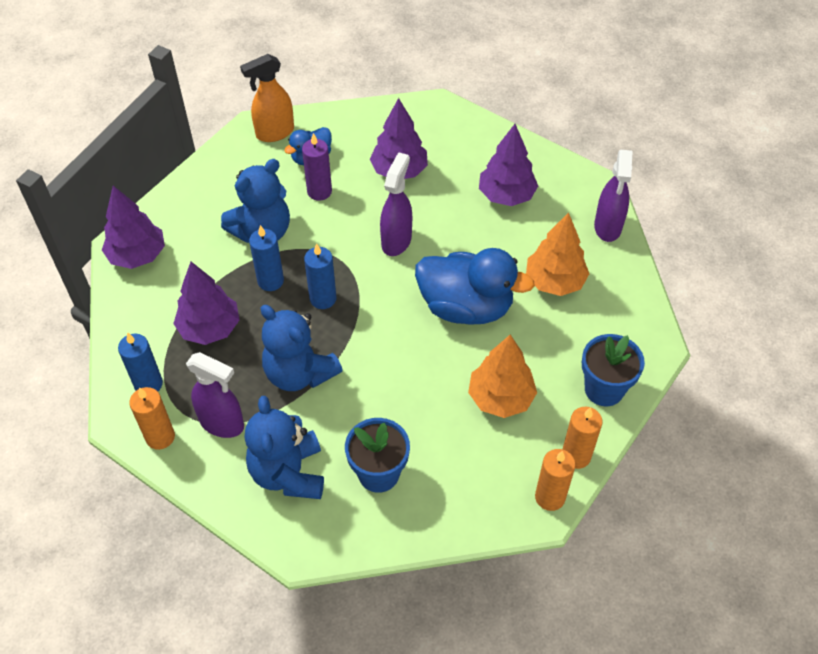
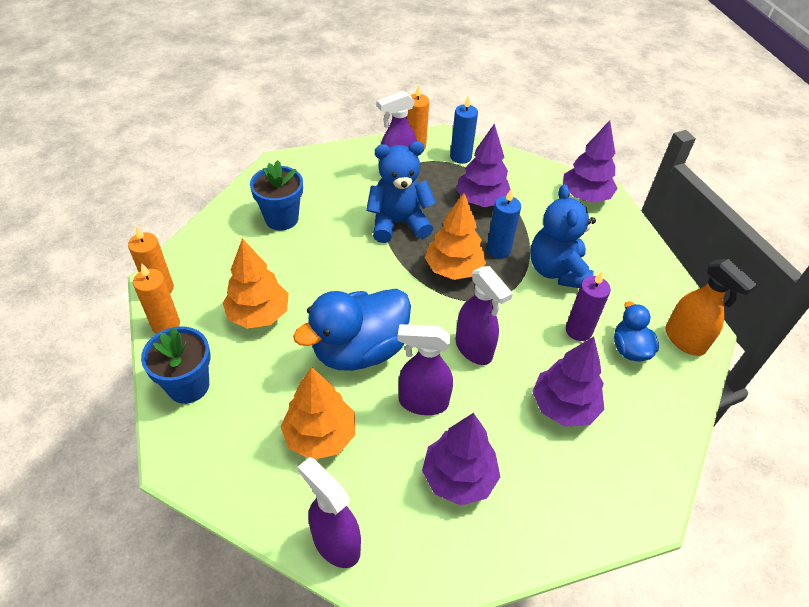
camera: 125 degrees right, 5 degrees down
orange spray bottle [240,54,294,142] -> orange spray bottle turned 135 degrees clockwise [665,259,757,356]
blue teddy bear [245,396,324,499] -> none
blue candle [304,243,336,309] -> orange tree [425,193,486,280]
none -> purple spray bottle [397,324,453,415]

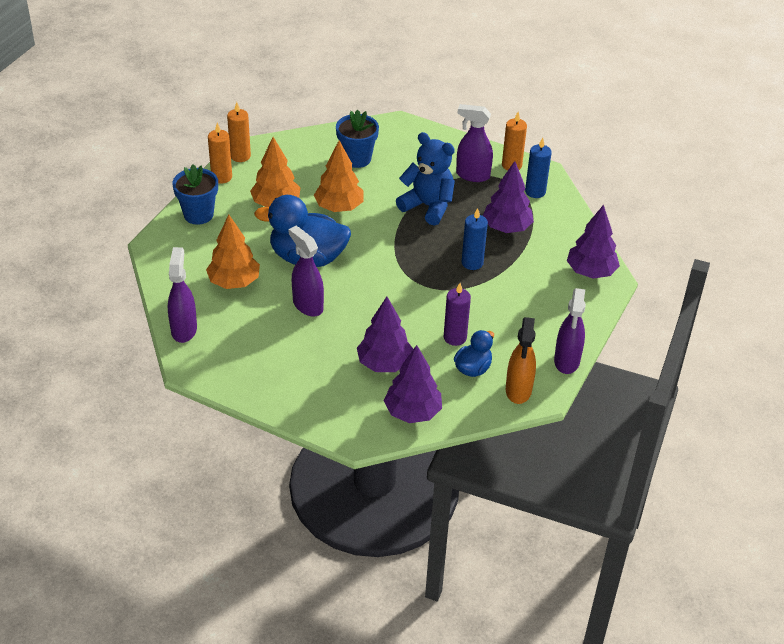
camera: 45 degrees right, 5 degrees down
purple tree [422,413,500,506] -> purple tree moved to [384,345,442,423]
orange tree [425,193,486,280] -> orange tree moved to [314,140,364,212]
purple spray bottle [455,266,513,365] -> purple spray bottle moved to [554,288,586,374]
blue teddy bear [530,184,596,288] -> none

